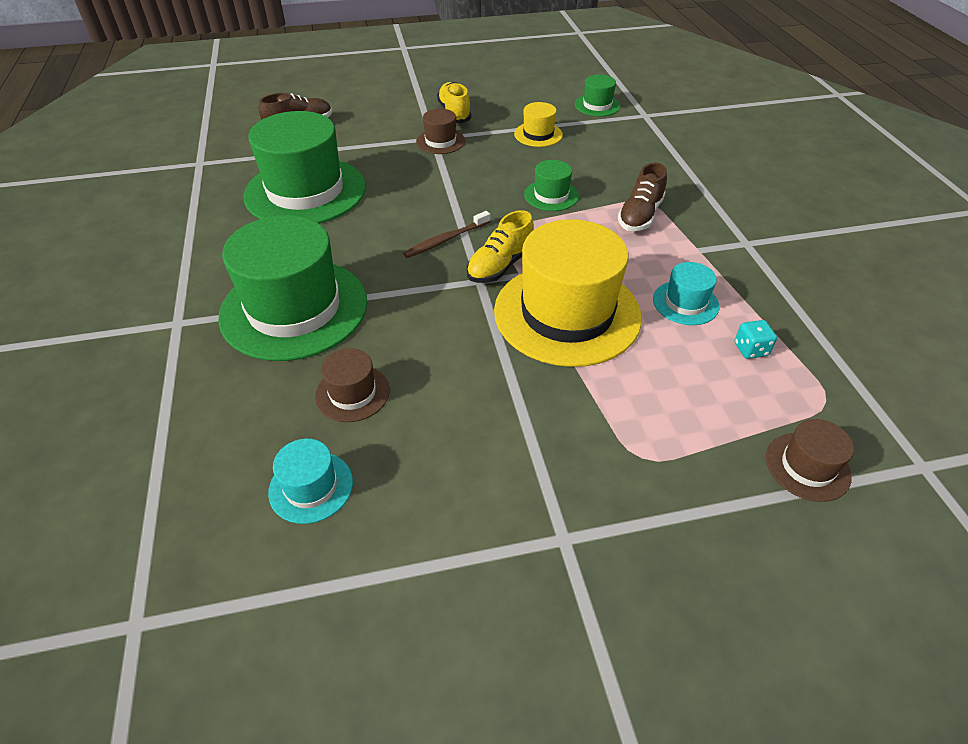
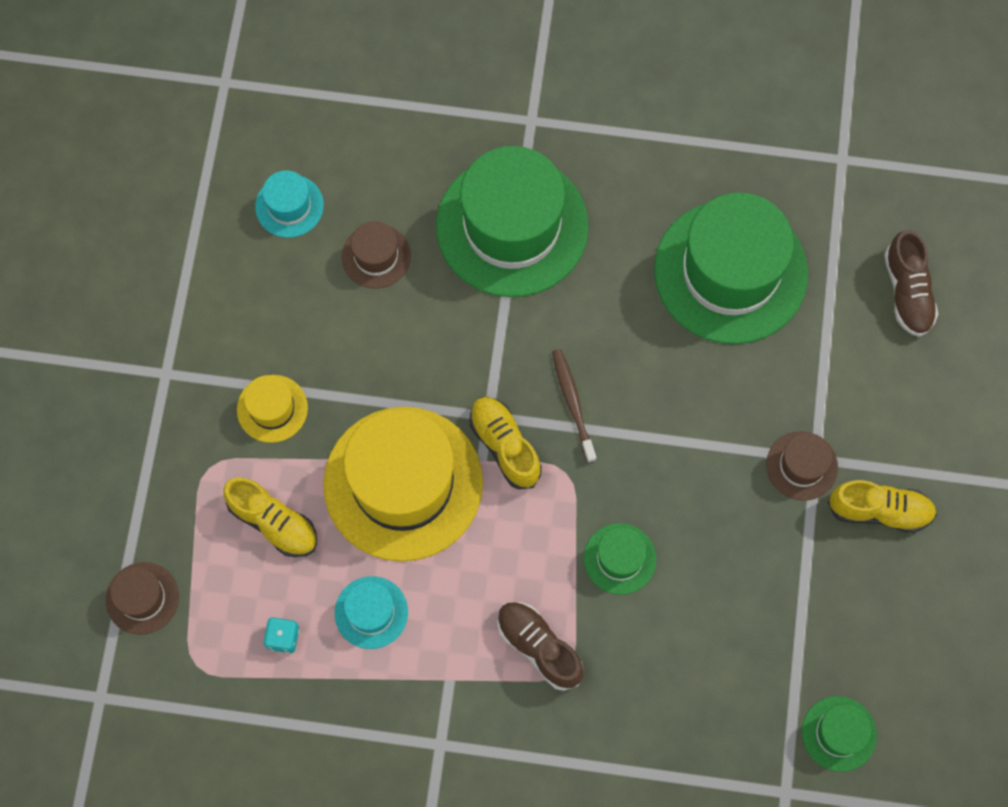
camera: 110 degrees right, 25 degrees up
yellow hat [514,102,563,147] -> yellow hat moved to [237,375,308,443]
none -> yellow shoe [223,478,317,557]

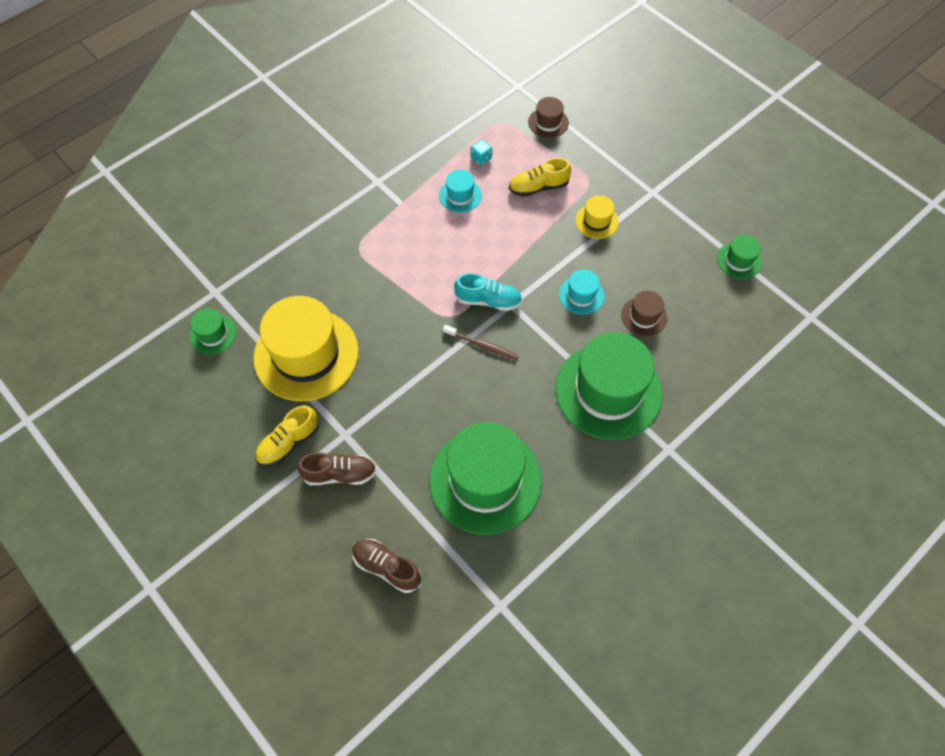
camera: 130 degrees right, 10 degrees down
turquoise hat [255,170,324,238] -> turquoise hat moved to [559,269,604,315]
yellow hat [323,407,483,562] -> yellow hat moved to [253,296,359,401]
yellow shoe [470,397,542,489] -> turquoise shoe [454,273,522,311]
brown shoe [497,602,583,691] -> brown shoe moved to [298,452,377,485]
green hat [584,523,657,595] -> green hat moved to [717,235,762,279]
brown hat [766,431,838,501] -> none

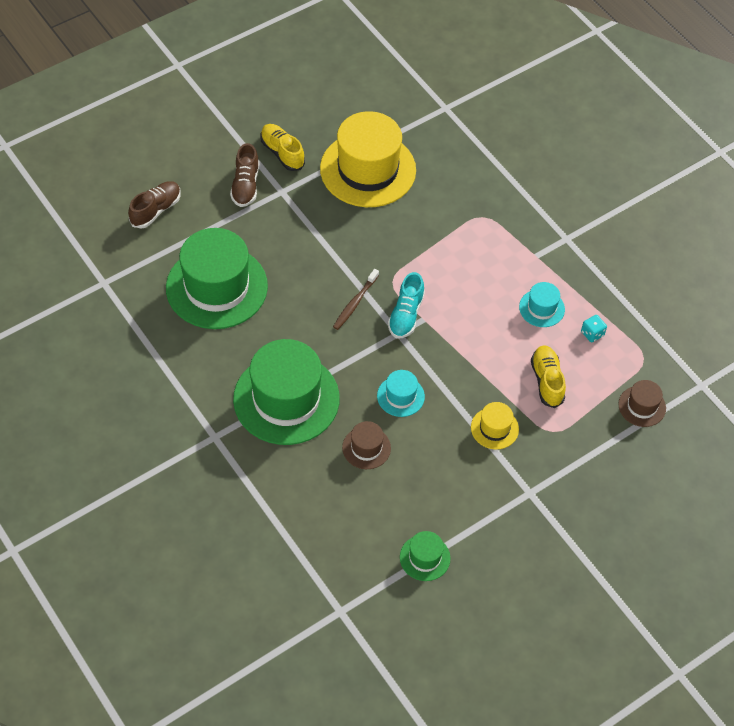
camera: 95 degrees right, 5 degrees down
green hat [190,308,237,355] -> none

